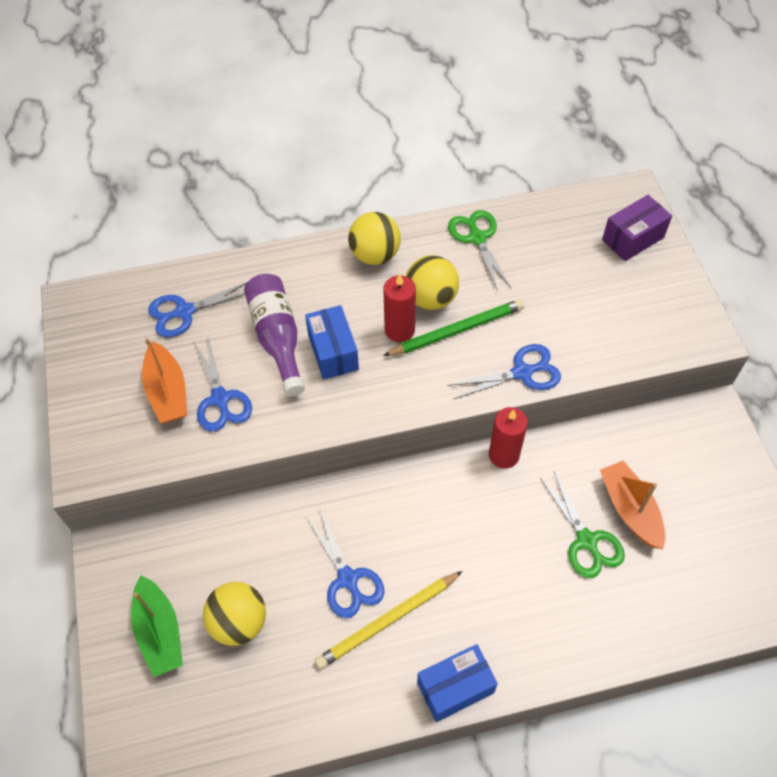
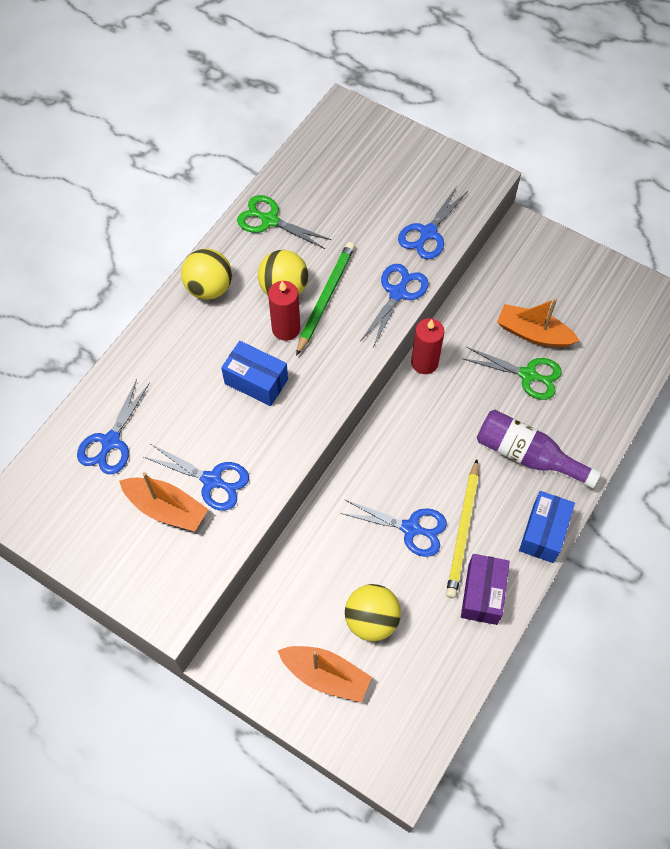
camera: 45 degrees left, 5 degrees up
green boat [131,575,183,677] -> orange boat [277,646,372,702]
purple bottle [244,274,305,396] -> purple bottle moved to [477,410,601,488]
purple box [602,195,672,261] -> purple box moved to [461,554,510,625]
none -> blue scissors [398,186,468,259]

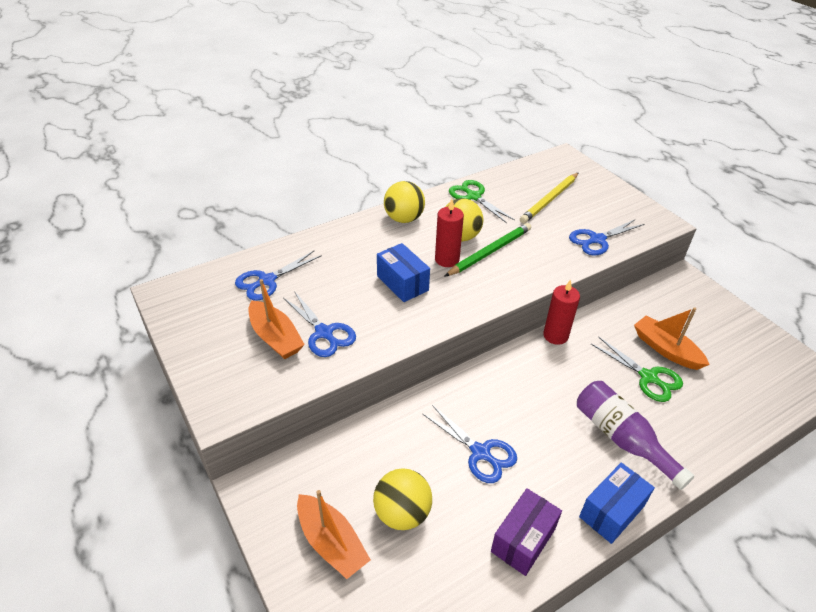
camera: 25 degrees right, 20 degrees down
blue scissors [361,264,429,347] -> none
yellow pencil [446,459,479,598] -> yellow pencil moved to [520,173,578,223]

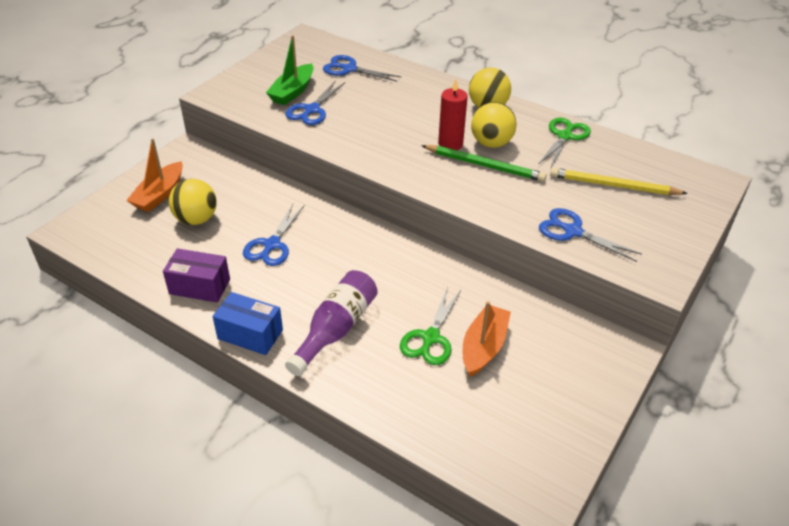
camera: 65 degrees right, 0 degrees up
orange boat [249,279,305,359] -> green boat [266,35,314,105]
blue box [377,243,430,302] -> none
red candle [543,279,580,345] -> none

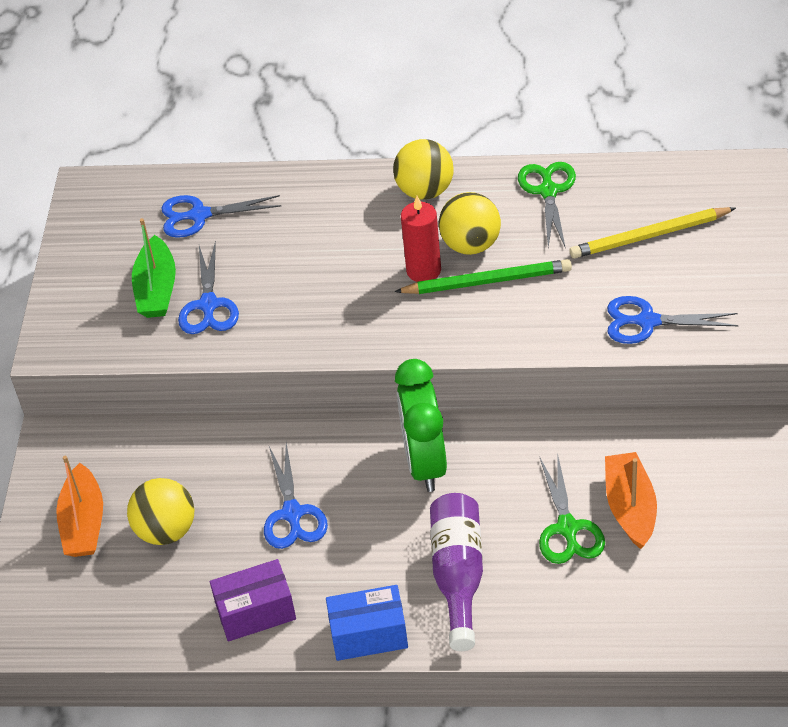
camera: 25 degrees left, 5 degrees up
none -> green clock [395,359,447,492]

